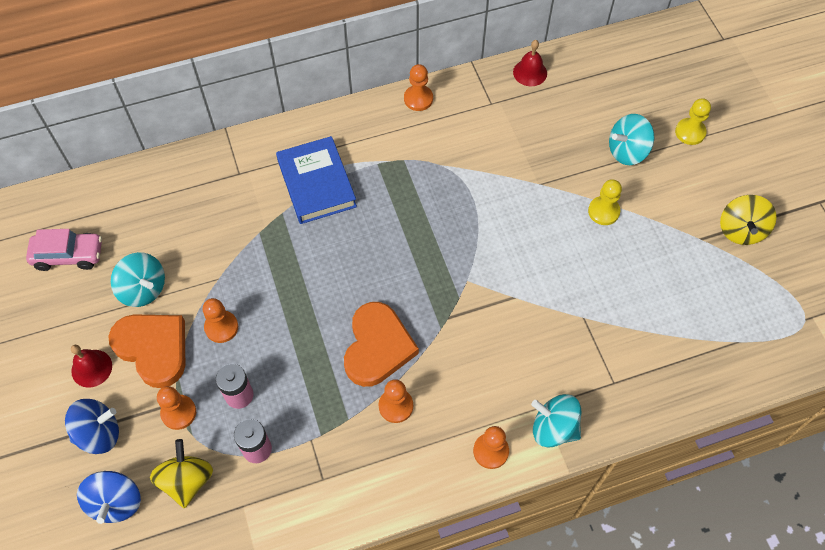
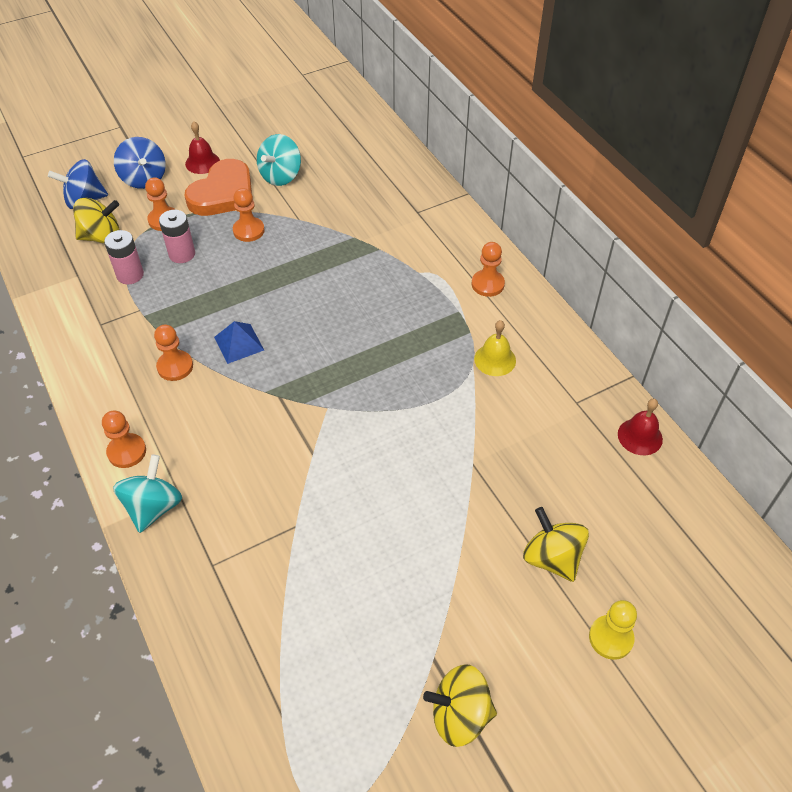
camera: 80 degrees right, 10 degrees down
pink car [26,229,102,271] -> none
blue book [276,136,357,224] -> none
orange heart [344,302,419,387] -> blue pyramid [214,321,264,364]
orange pawn [404,64,433,111] -> orange pawn moved to [472,242,505,297]
yellow pawn [588,179,622,225] -> none
turquoise spinning top [609,114,654,165] -> yellow spinning top [523,507,589,582]
none -> yellow bell [474,320,516,376]

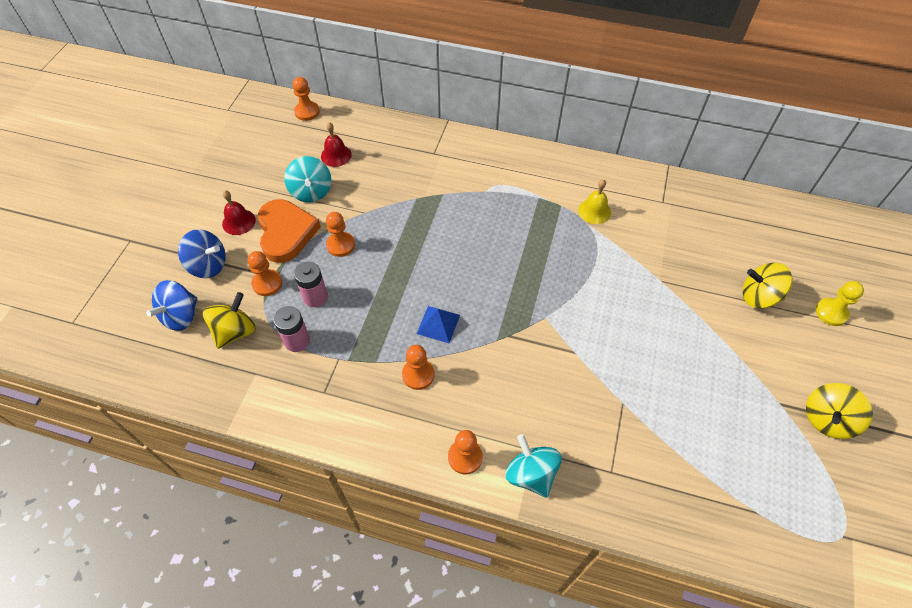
camera: 45 degrees left, 5 degrees up
orange pawn [472,242,505,297] -> orange pawn moved to [293,77,320,121]
red bell [618,399,663,455] -> red bell moved to [321,122,352,167]

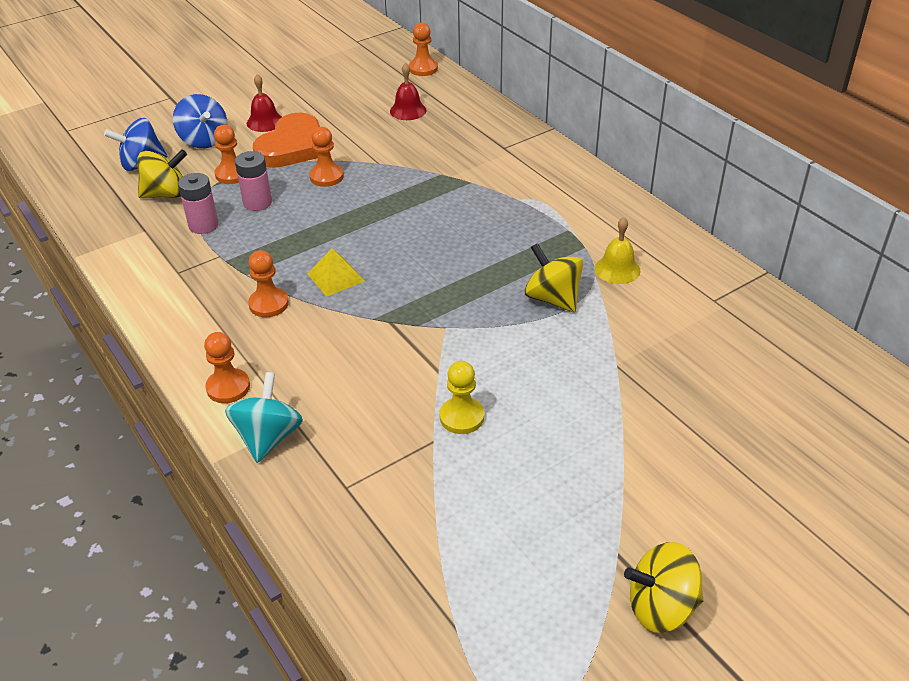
camera: 40 degrees right, 15 degrees down
turquoise spinning top [284,156,331,203] -> none
blue pyramid [417,306,460,343] -> yellow pyramid [307,248,364,297]
yellow spinning top [742,263,792,309] -> yellow spinning top moved to [524,243,583,313]
yellow pawn [816,281,864,326] -> yellow pawn moved to [440,361,484,434]

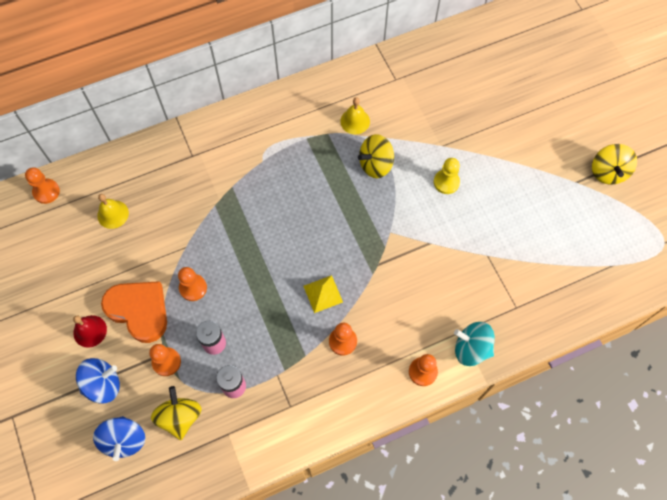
camera: 80 degrees left, 25 degrees up
red bell [390,63,426,120] -> yellow bell [97,194,129,229]
yellow pawn [440,361,484,434] -> yellow pawn moved to [434,158,460,194]

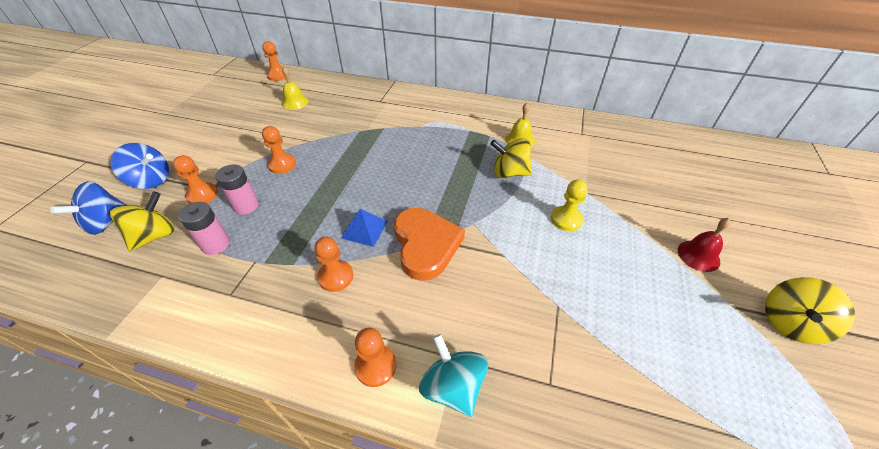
camera: 40 degrees right, 20 degrees down
red bell [73,315,107,348] -> red bell moved to [678,218,731,272]
orange heart [101,281,167,343] -> orange heart moved to [394,208,465,281]
yellow pyramid [303,275,343,313] -> blue pyramid [341,209,388,247]

